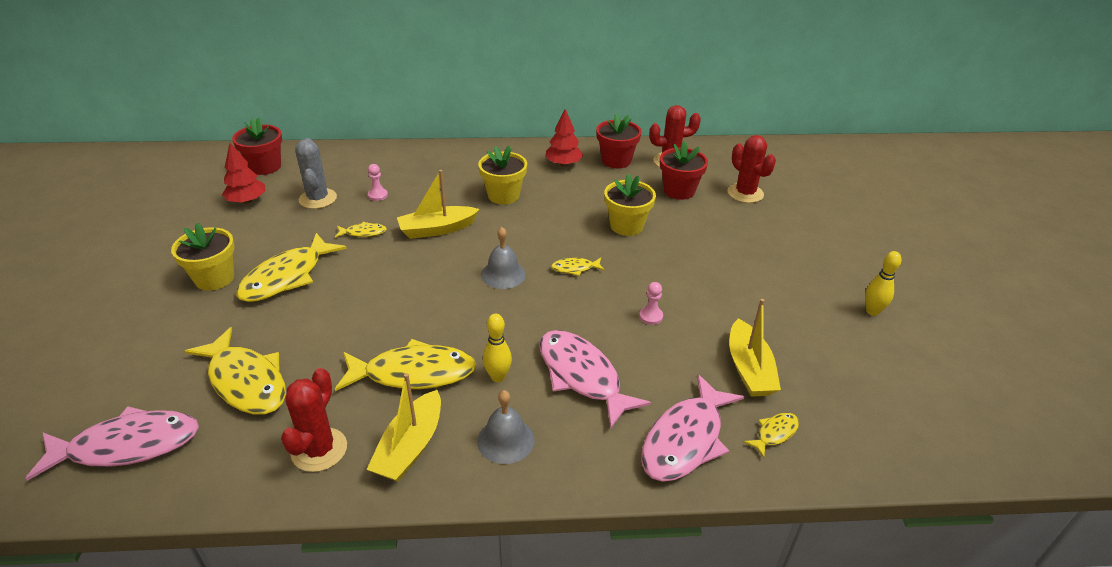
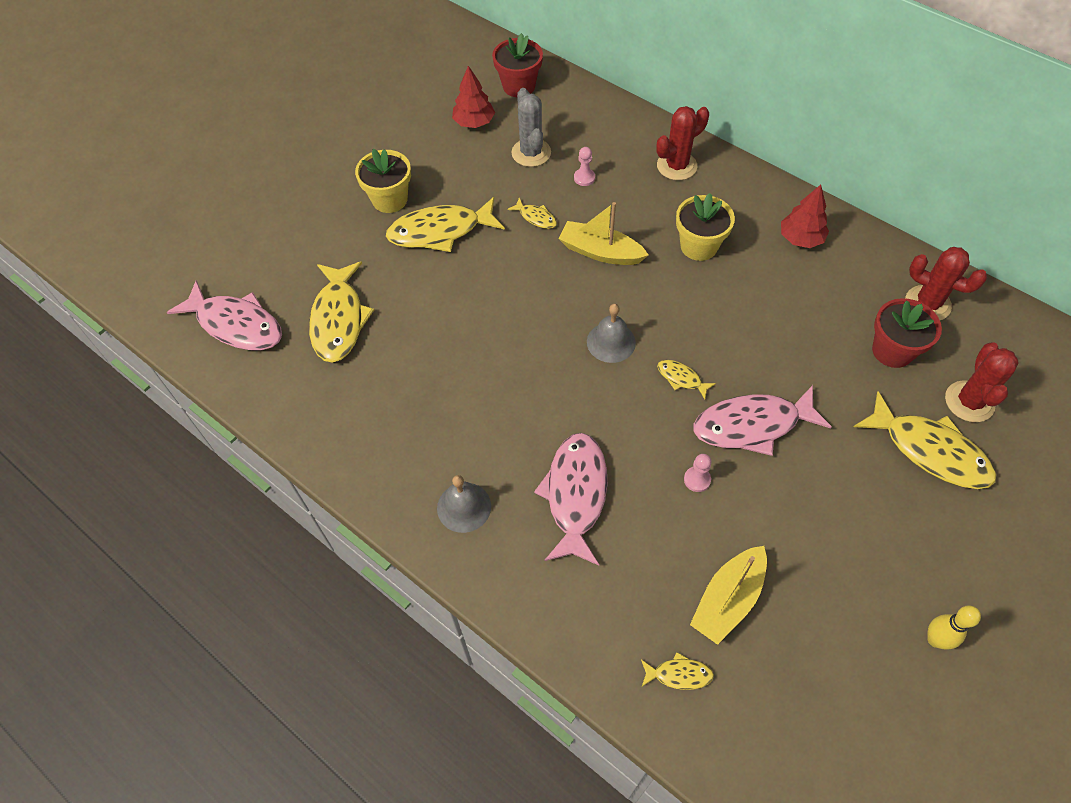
camera: 45 degrees right, 20 degrees up
red cactus [281,368,347,472] -> red cactus moved to [656,106,709,180]
grey cactus [295,138,337,209] -> grey cactus turned 45 degrees counterclockwise [511,88,551,167]
yellow fish [335,339,476,391] -> yellow fish moved to [854,391,997,489]
yellow boat [366,373,441,482] -> none
yellow bowling pin [483,314,512,382] -> none
red flower pot [596,113,642,168] -> none
yellow flower pot [604,173,656,236] -> none
pink fish [641,374,744,482] -> pink fish moved to [694,385,831,456]

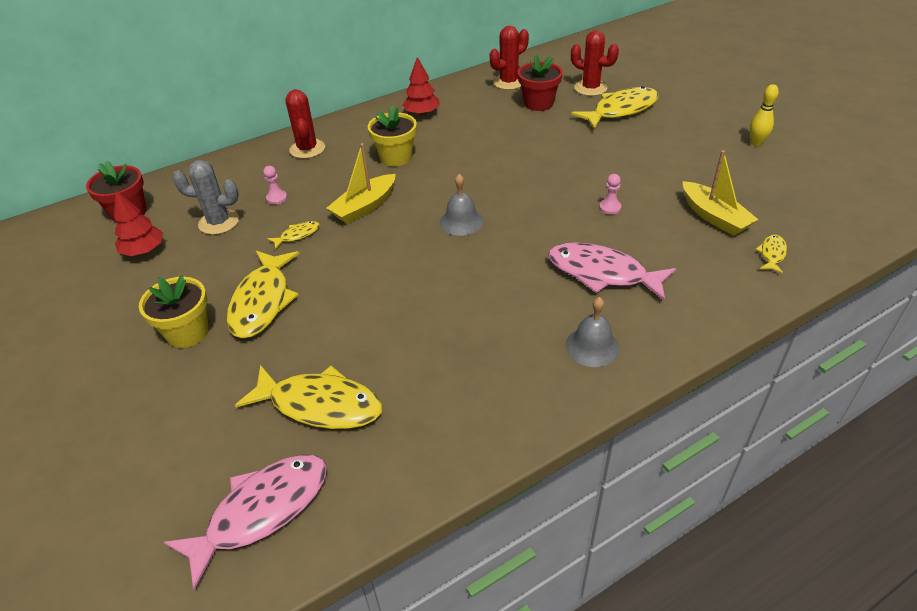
camera: 70 degrees left, 15 degrees down
yellow fish [657,360,716,399] -> none
pink fish [694,385,831,456] -> none

